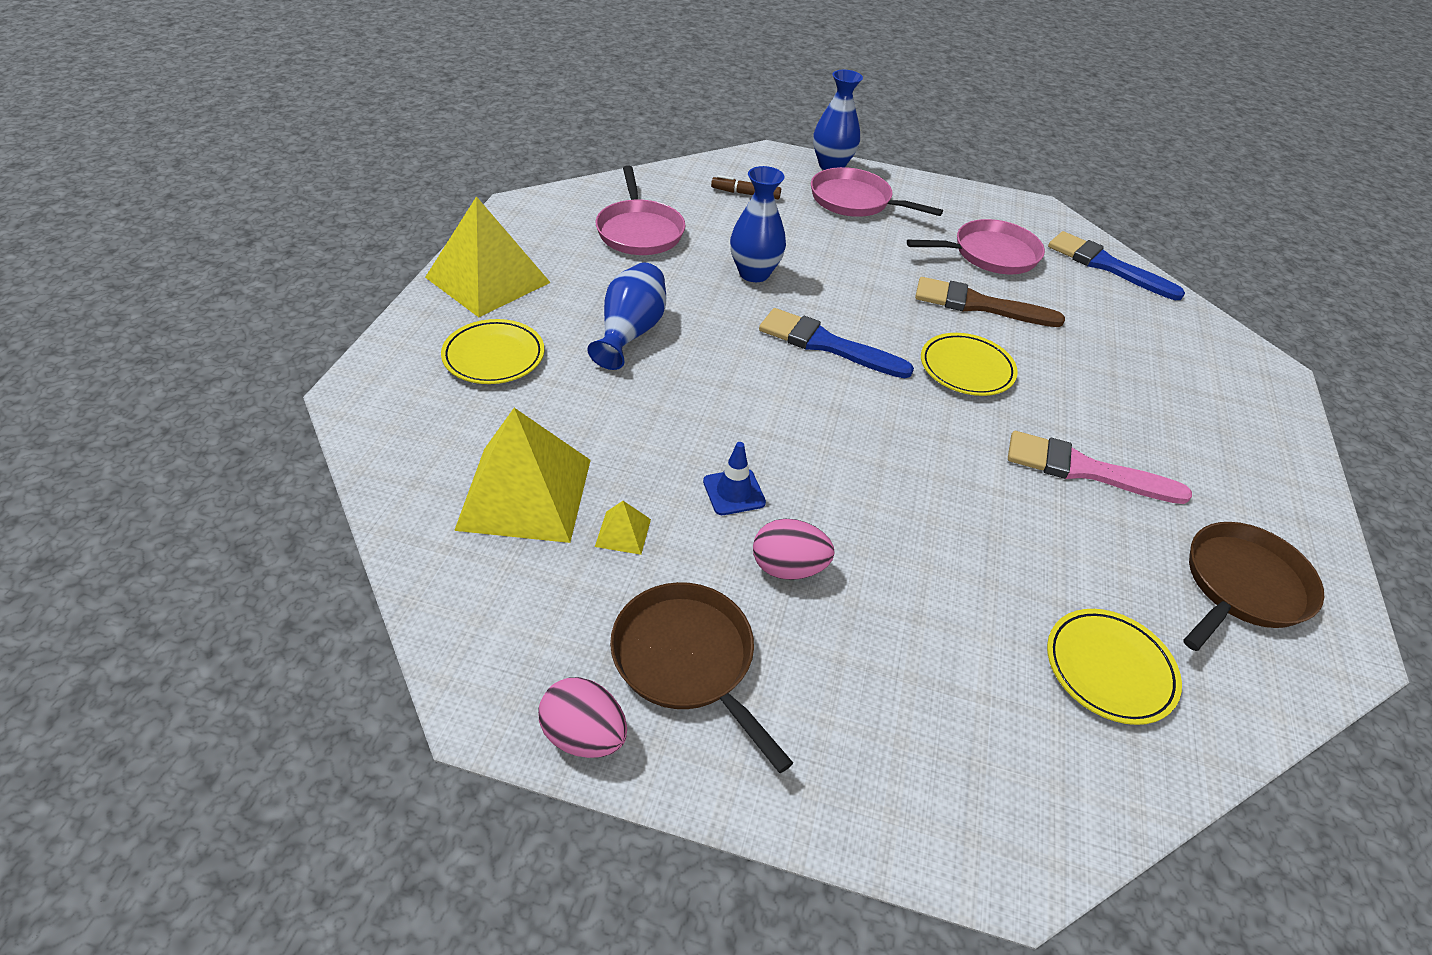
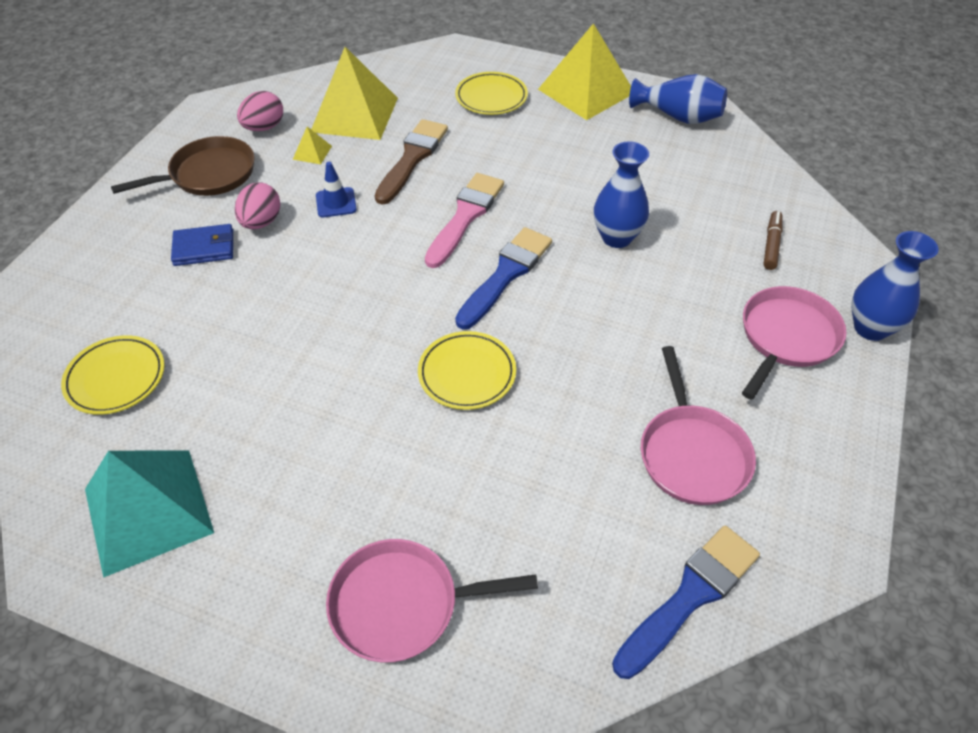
camera: 100 degrees right, 5 degrees up
pink egg [538,677,627,758] -> pink egg moved to [237,91,283,131]
blue vase [587,263,666,370] -> blue vase moved to [629,74,727,124]
pink pan [596,165,686,255] -> pink pan moved to [326,539,538,662]
brown brush [915,277,1065,327] -> brown brush moved to [375,119,448,205]
pink brush [1008,431,1192,504] -> pink brush moved to [425,173,504,268]
brown pan [1183,522,1324,651] -> turquoise pyramid [85,450,214,578]
none -> blue wallet [171,224,233,266]

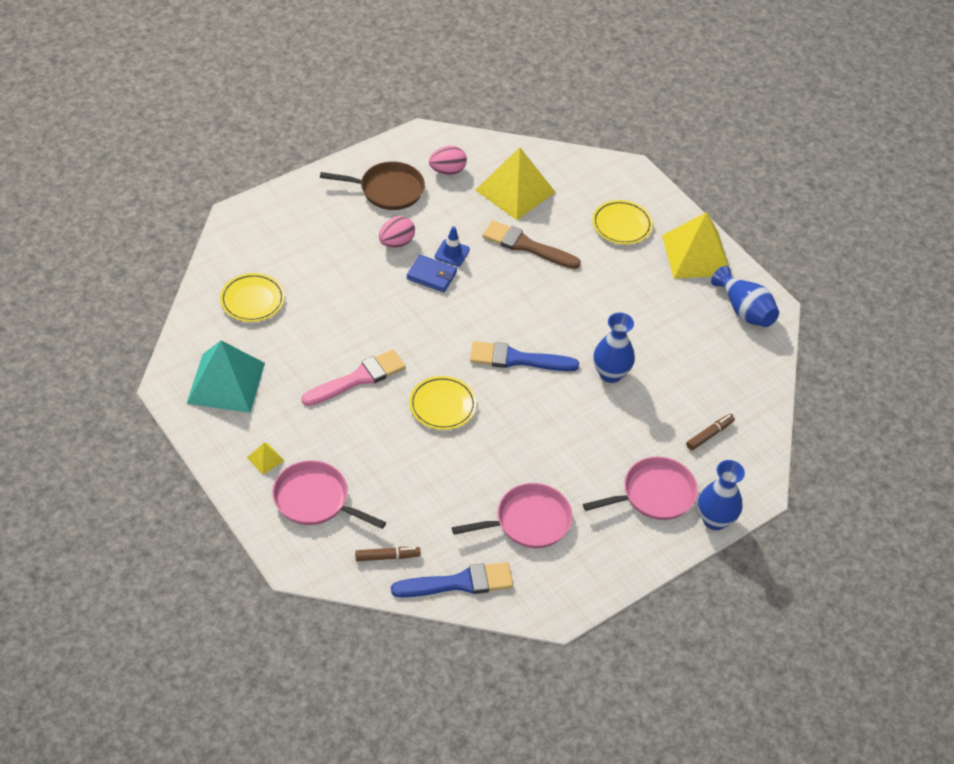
camera: 30 degrees right, 0 degrees up
blue wallet [171,224,233,266] -> blue wallet moved to [407,255,457,292]
yellow pyramid [293,127,332,164] -> yellow pyramid moved to [247,443,285,474]
brown brush [375,119,448,205] -> brown brush turned 120 degrees counterclockwise [482,220,581,269]
pink brush [425,173,504,268] -> pink brush moved to [302,350,406,406]
blue brush [455,227,552,329] -> blue brush turned 150 degrees counterclockwise [470,341,579,371]
pink pan [641,346,756,505] -> pink pan turned 135 degrees counterclockwise [452,483,573,548]
none -> brown marker [355,547,421,561]

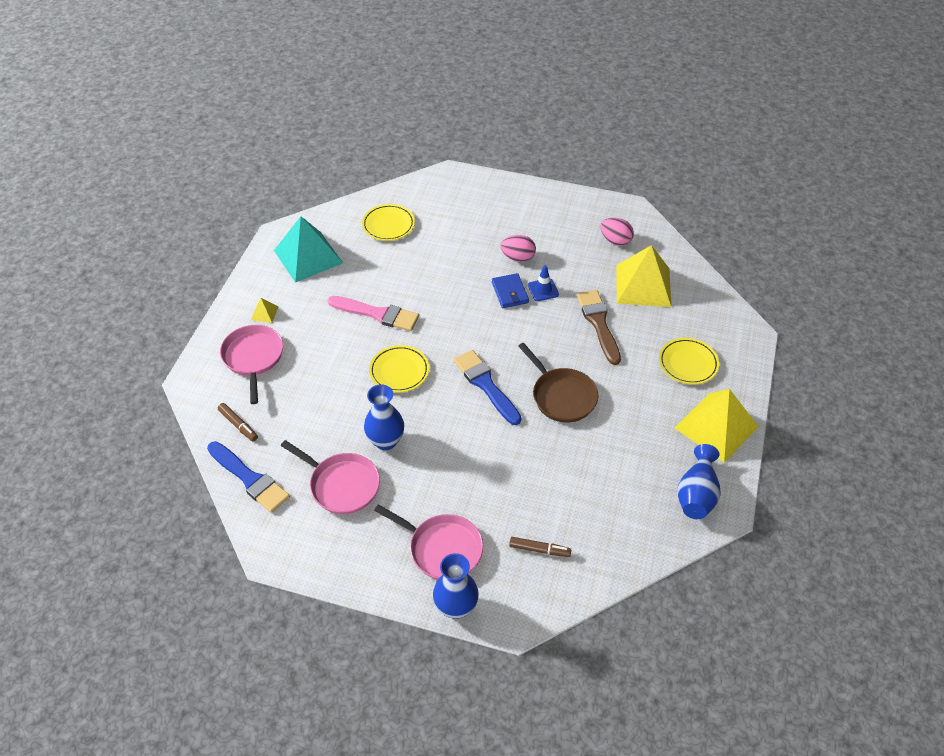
camera: 55 degrees right, 0 degrees up
brown pan [320,161,425,210] -> brown pan moved to [518,343,599,423]
blue vase [593,313,635,383] -> blue vase moved to [364,384,404,450]

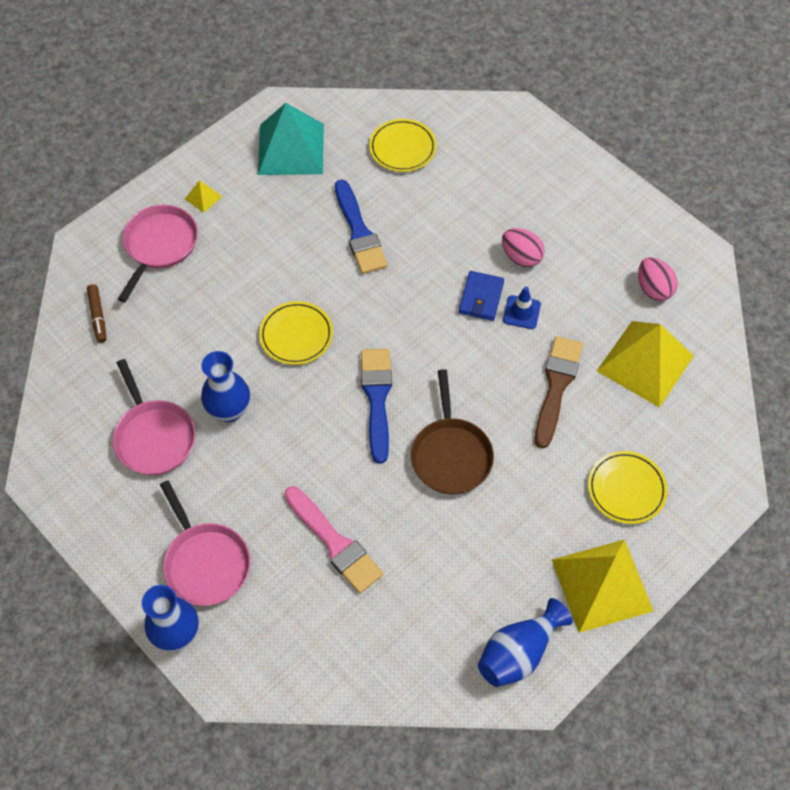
camera: 30 degrees right, 10 degrees up
blue brush [207,441,290,513] -> blue brush moved to [335,179,388,274]
pink brush [327,296,419,331] -> pink brush moved to [284,486,383,593]
brown marker [509,537,571,557] -> none

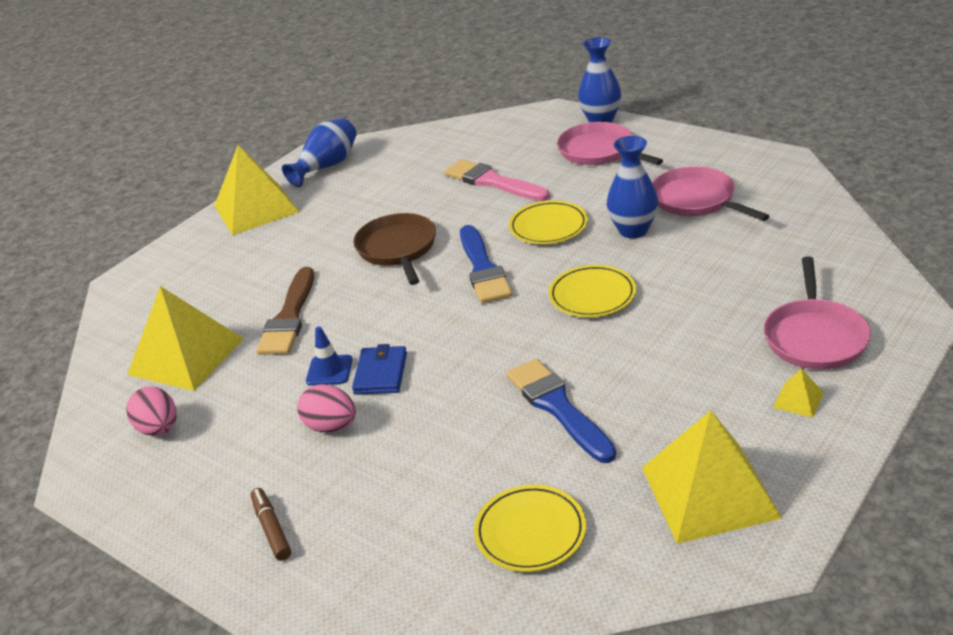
camera: 175 degrees right, 25 degrees down
brown marker [87,284,106,343] -> brown marker moved to [251,488,291,561]
turquoise pyramid [258,103,324,175] -> yellow pyramid [642,410,782,544]
yellow plate [588,451,668,524] -> yellow plate moved to [509,201,588,244]

